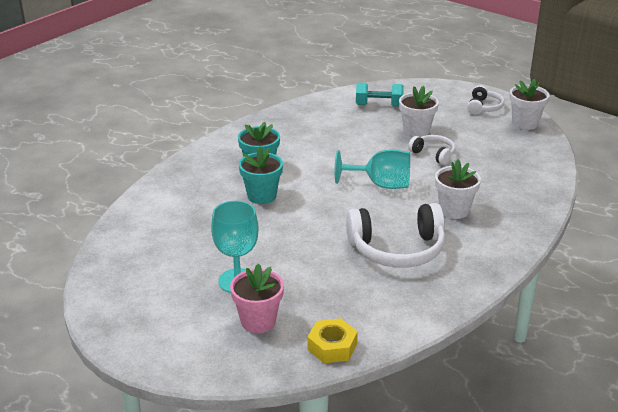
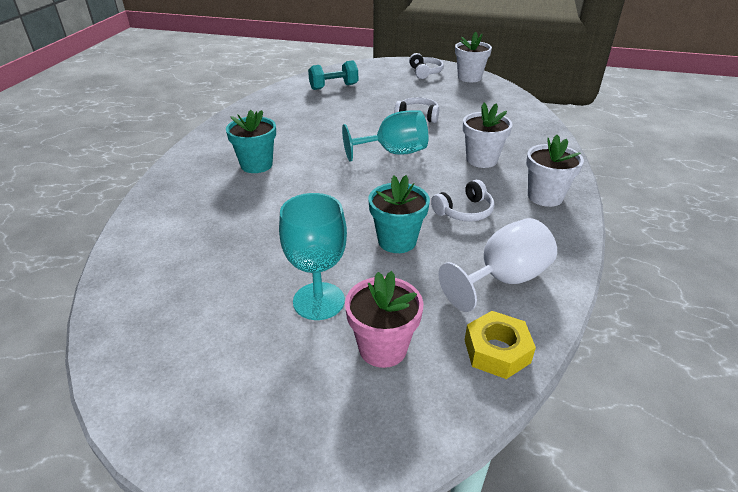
camera: 25 degrees left, 5 degrees up
turquoise flower pot [239,146,283,204] -> turquoise flower pot moved to [368,175,430,253]
white headphones [346,203,445,268] -> white headphones [431,180,494,222], size x0.52
white flower pot [399,86,439,137] -> white flower pot moved to [526,135,584,207]
none -> white goblet [439,218,557,312]

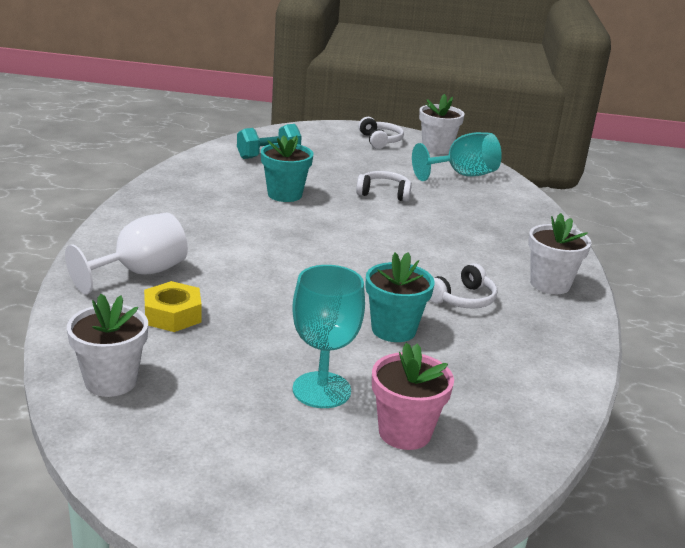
camera: 10 degrees left, 10 degrees down
turquoise flower pot [226,110,276,173] -> turquoise flower pot moved to [261,135,314,202]
turquoise goblet [342,110,428,161] -> turquoise goblet moved to [412,132,502,181]
white goblet [439,218,557,312] -> white goblet moved to [65,213,188,294]
white flower pot [463,103,513,168] -> white flower pot moved to [67,294,148,397]
yellow nut [465,311,536,379] -> yellow nut moved to [144,281,202,332]

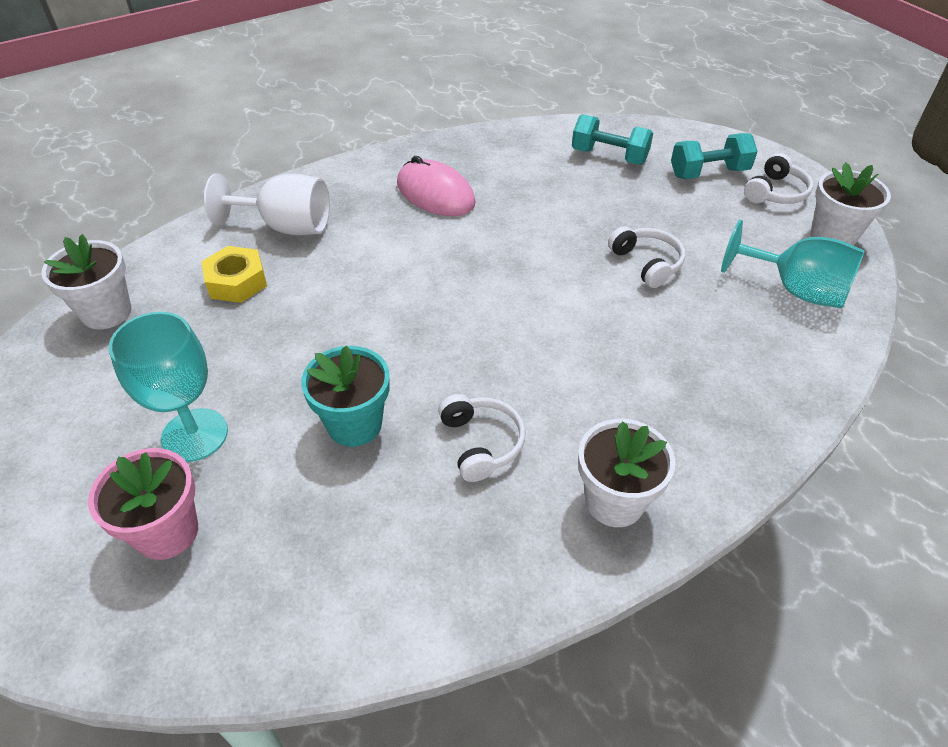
camera: 55 degrees right, 20 degrees up
turquoise flower pot [261,135,314,202] -> none
white headphones [430,263,497,309] -> white headphones turned 120 degrees counterclockwise [438,394,526,482]
none -> pink mouse [397,156,476,216]
none -> turquoise dumbbell [671,133,758,179]

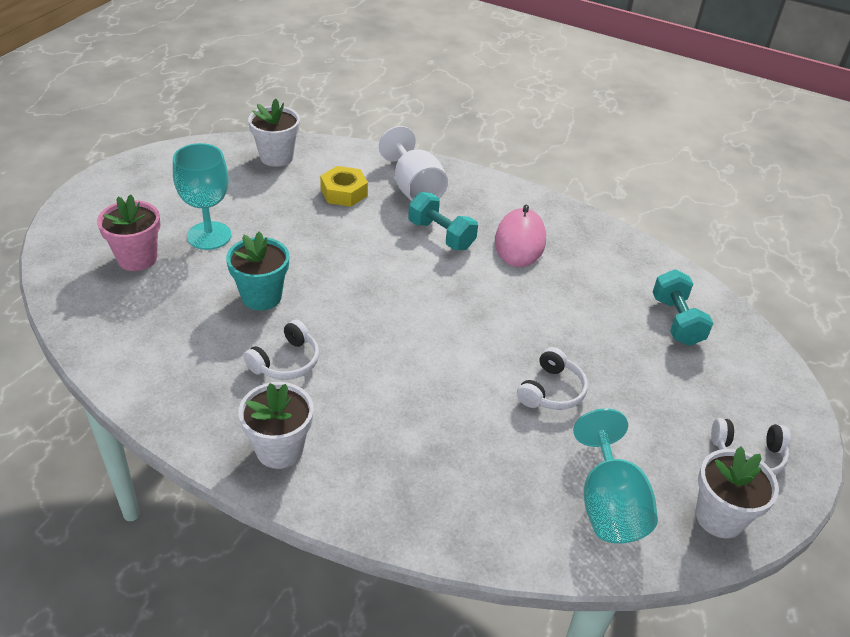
camera: 55 degrees right, 5 degrees down
turquoise dumbbell [671,133,758,179] -> turquoise dumbbell moved to [408,192,478,250]

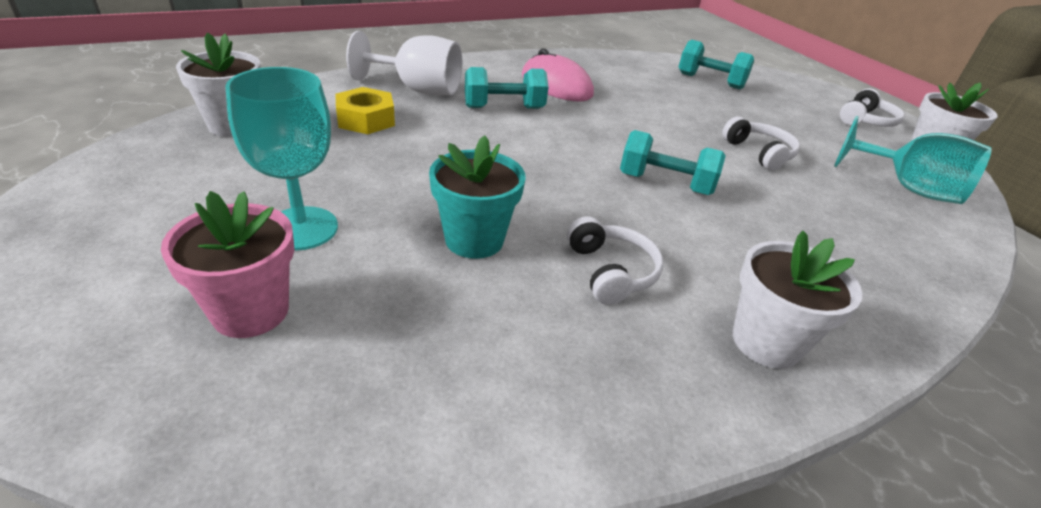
camera: 55 degrees left, 5 degrees down
none -> turquoise dumbbell [620,130,726,195]

